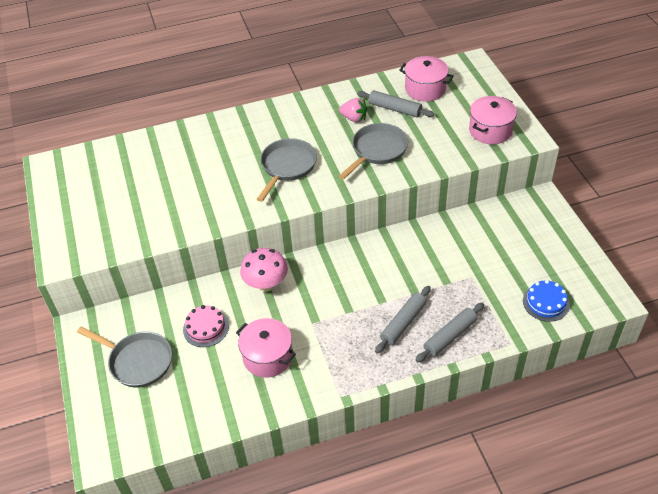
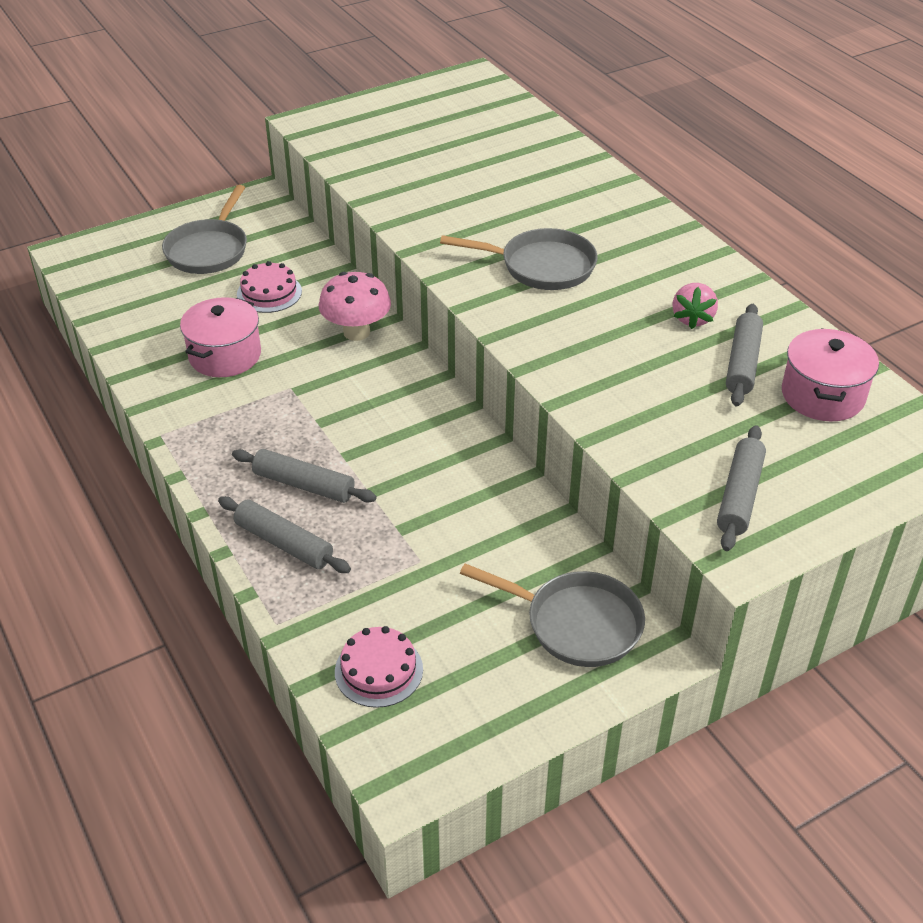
camera: 75 degrees right, 5 degrees down
grey pan [339,123,408,179] -> grey pan moved to [460,564,645,667]
pink pot [469,96,517,144] -> grey rolling pin [717,425,766,551]
blue cake [523,280,570,322] -> pink cake [335,626,423,708]

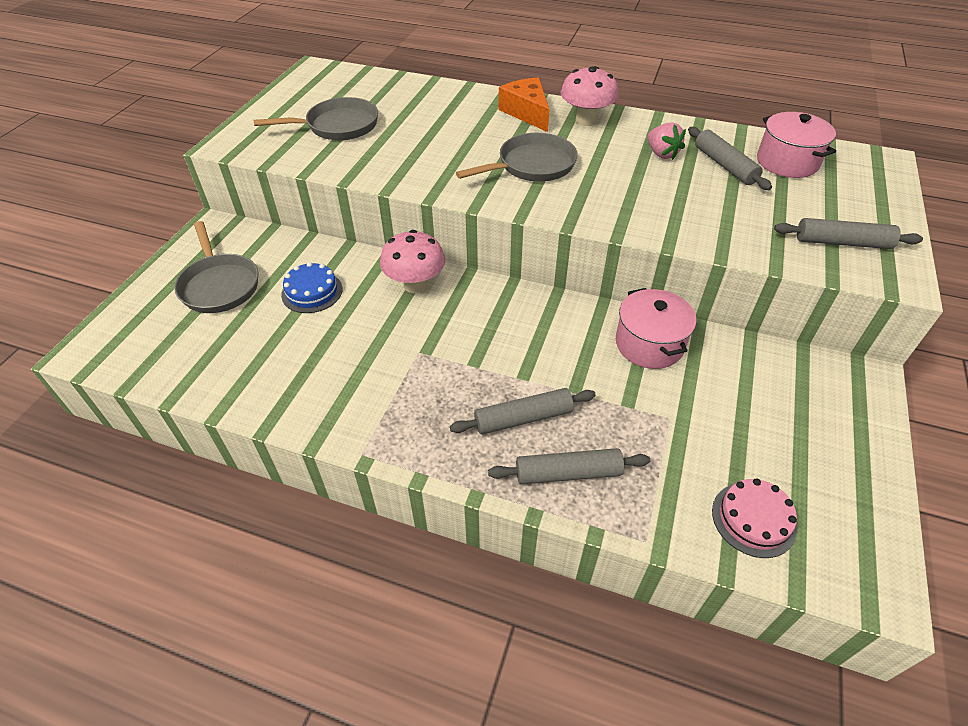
camera: 40 degrees left, 5 degrees up
pink pot [180,297,261,377] -> pink pot moved to [616,288,696,369]
pink cake [237,261,302,313] -> blue cake [281,262,342,313]
grey pan [460,564,645,667] -> grey pan moved to [254,97,378,140]
grey rolling pin [717,425,766,551] -> grey rolling pin turned 60 degrees counterclockwise [774,218,923,249]
none -> orange cheese [498,77,550,132]
none -> pink mushroom [561,66,618,126]

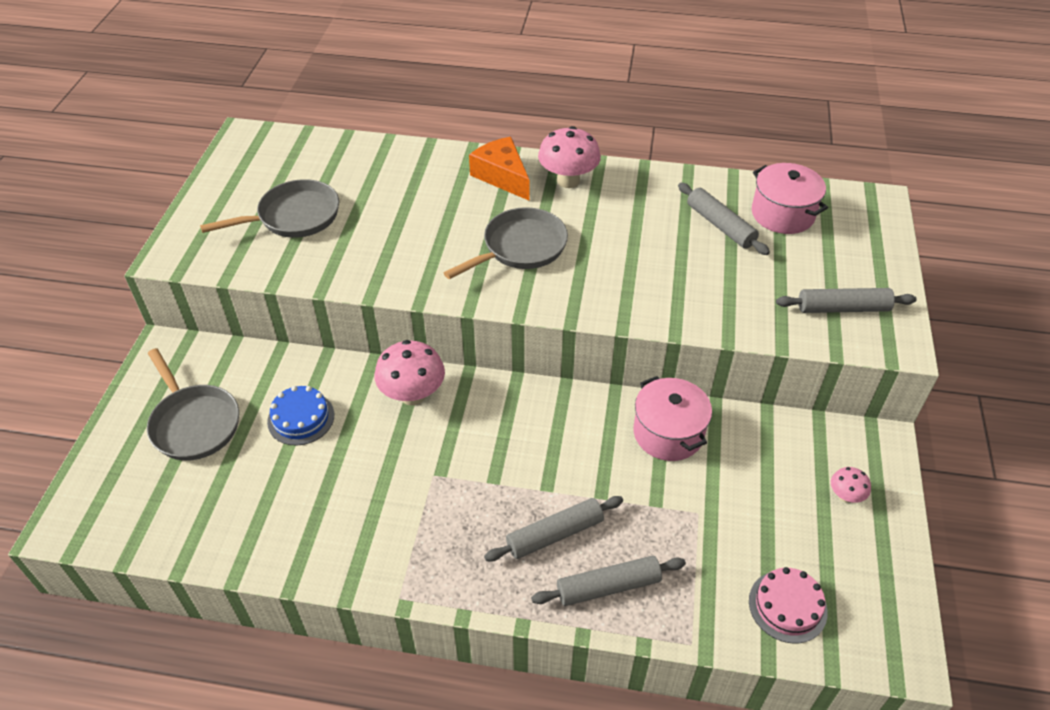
camera: 10 degrees left, 0 degrees up
pink strawberry [648,122,686,160] -> none
none -> pink mushroom [831,467,871,503]

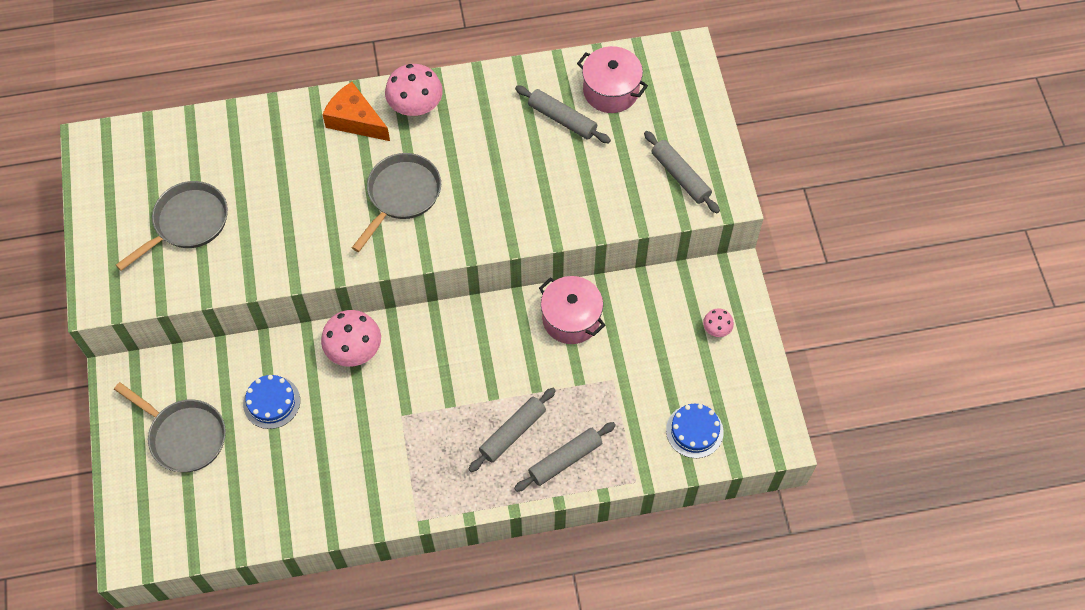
camera: 20 degrees left, 15 degrees up
pink cake [749,567,828,643] -> blue cake [666,404,723,458]
grey rolling pin [776,288,917,313] -> grey rolling pin turned 75 degrees clockwise [644,131,720,213]

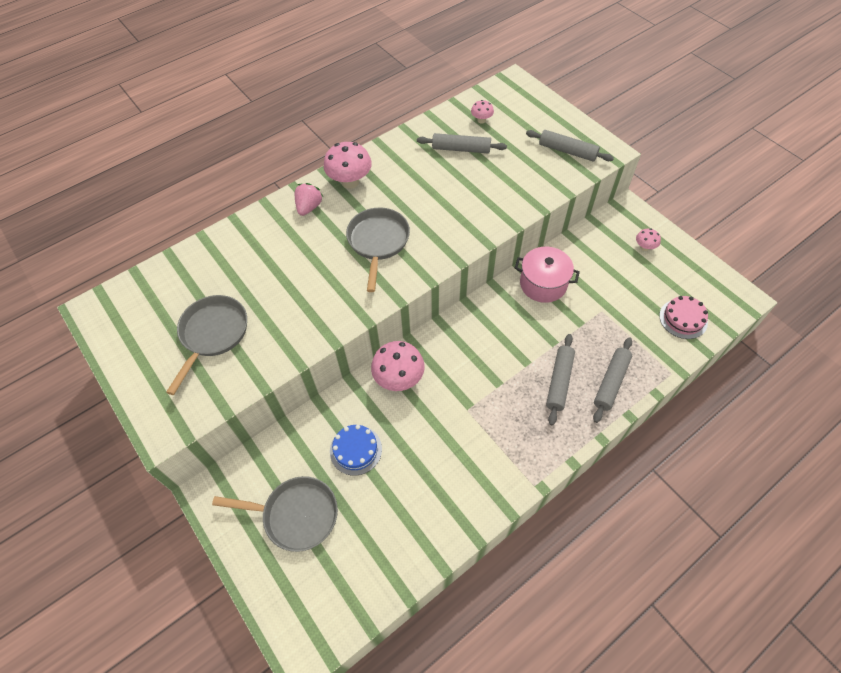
camera: 25 degrees left, 5 degrees down
orange cheese [322,82,390,141] -> pink strawberry [295,183,323,216]
pink pot [577,46,648,113] -> pink mushroom [471,100,494,123]
blue cake [666,404,723,458] -> pink cake [659,296,708,339]

